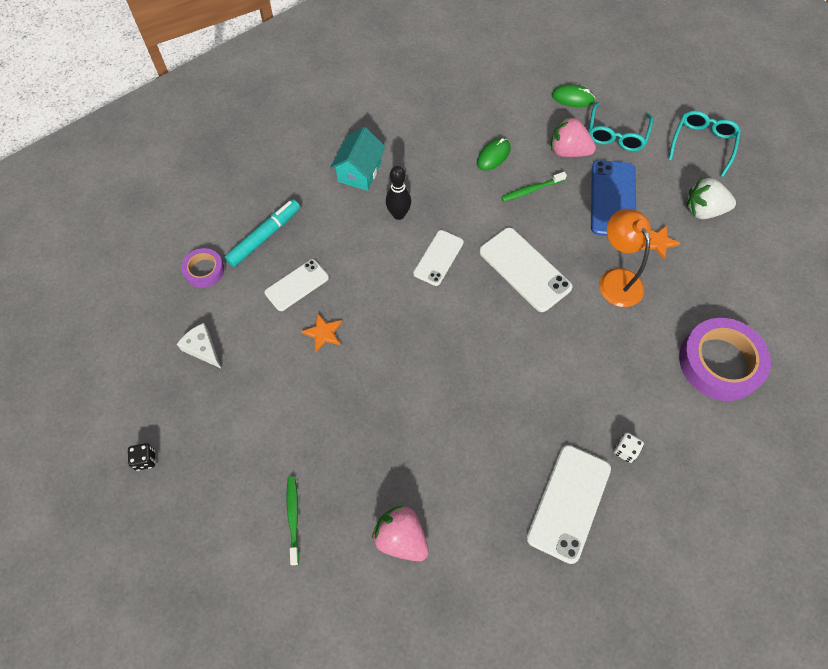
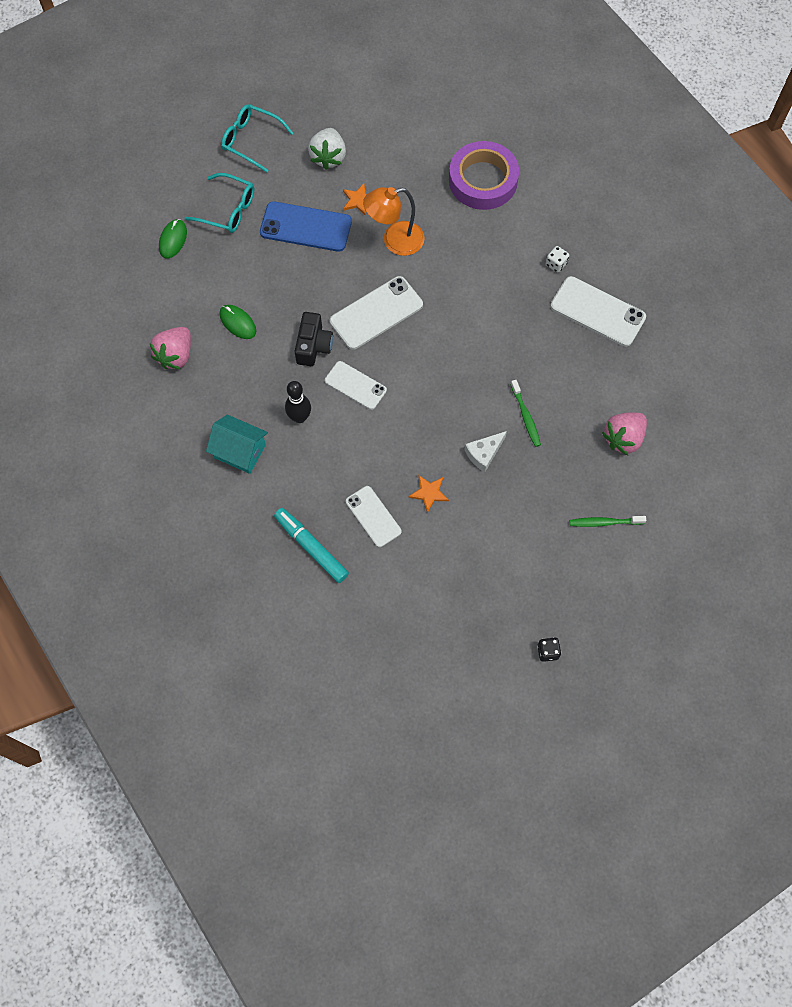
camera: 85 degrees left, 5 degrees up
white cheese [177,323,221,368] -> white cheese moved to [465,431,507,472]
purple tape [181,248,224,288] -> none
green toothbrush [501,172,567,202] -> green toothbrush moved to [510,380,541,447]
pink strawberry [551,117,596,157] -> pink strawberry moved to [150,327,191,369]
none -> black camera [295,312,333,366]

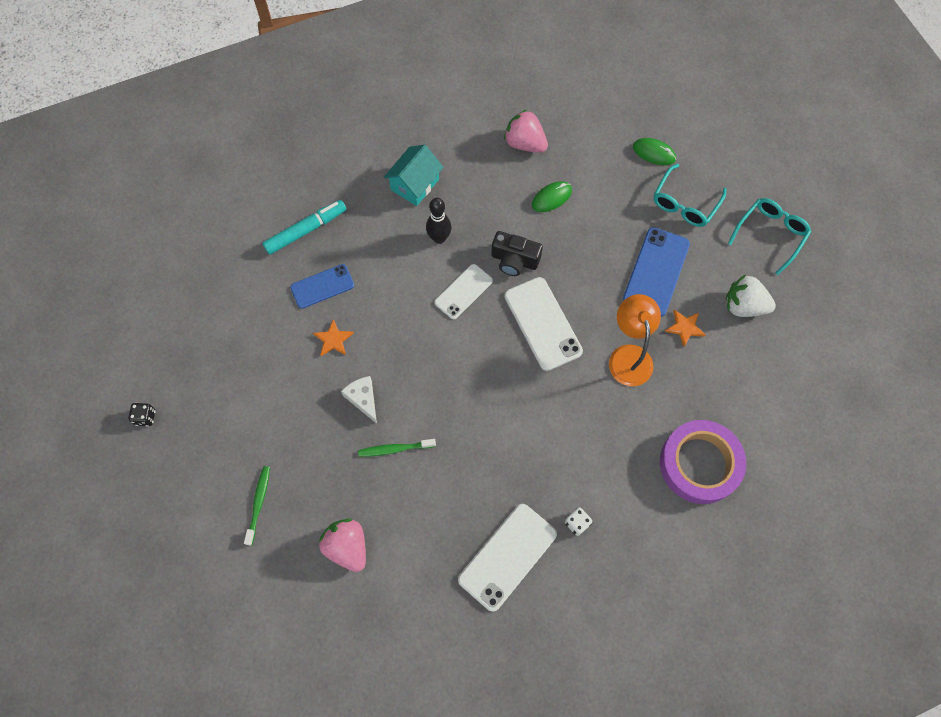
camera: 100 degrees right, 0 degrees up
white phone [346,486,402,547] -> blue phone [290,264,354,309]

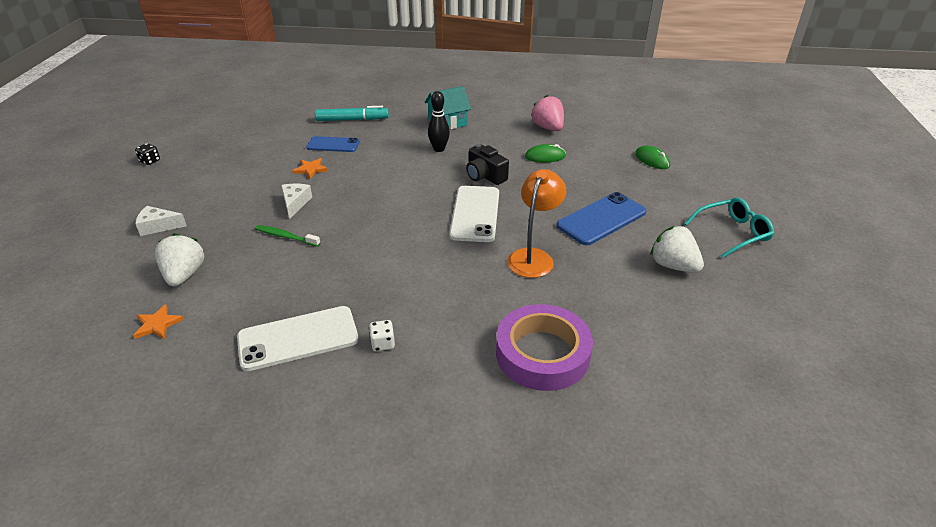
camera: 30 degrees right, 30 degrees down
green toothbrush [244,466,270,545] -> white cheese [135,206,187,236]
pink strawberry [319,518,366,572] -> white strawberry [155,233,204,286]
white phone [434,264,493,319] -> none
turquoise glasses [653,164,726,227] -> none
orange star [665,310,705,347] -> orange star moved to [133,304,184,339]

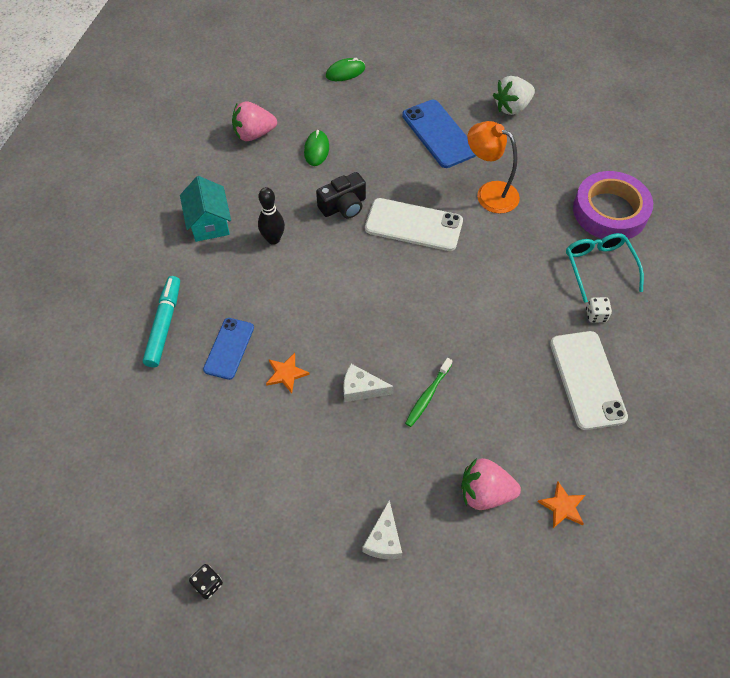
camera: 80 degrees left, 20 degrees up
white strawberry [155,233,204,286] -> pink strawberry [461,458,521,510]
turquoise glasses [684,197,774,258] -> turquoise glasses moved to [566,233,644,303]

